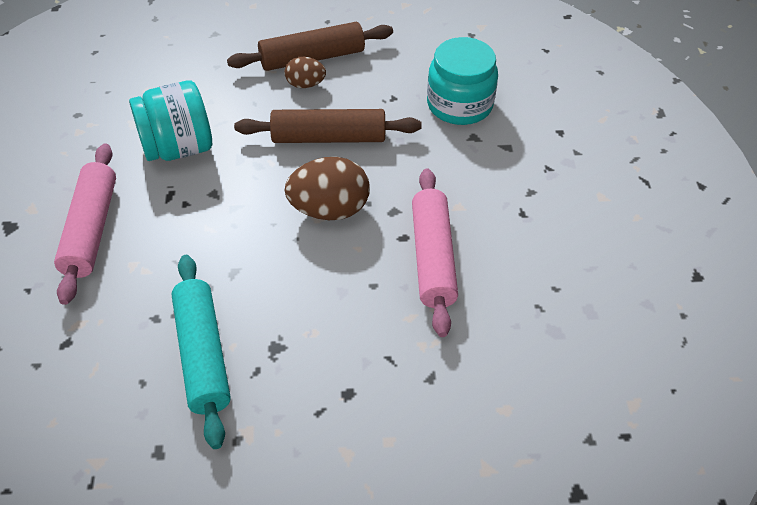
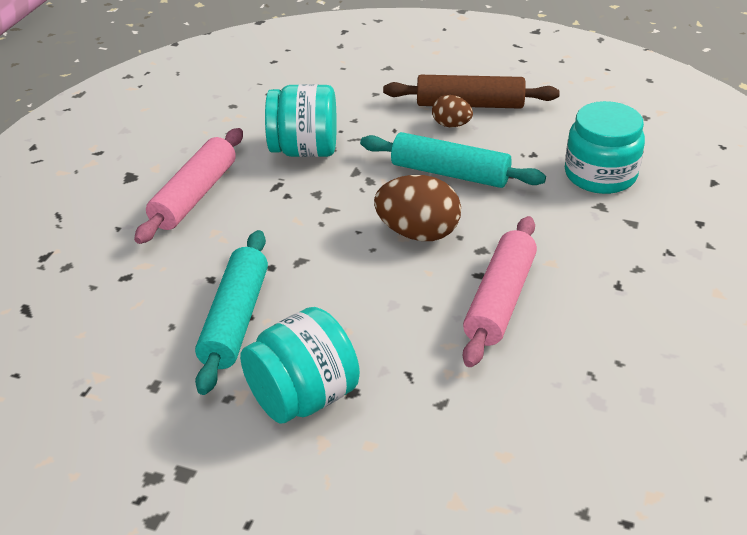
camera: 25 degrees right, 10 degrees down
brown rolling pin [234,109,422,143] -> turquoise rolling pin [360,132,546,188]
none -> turquoise jar [240,307,360,423]

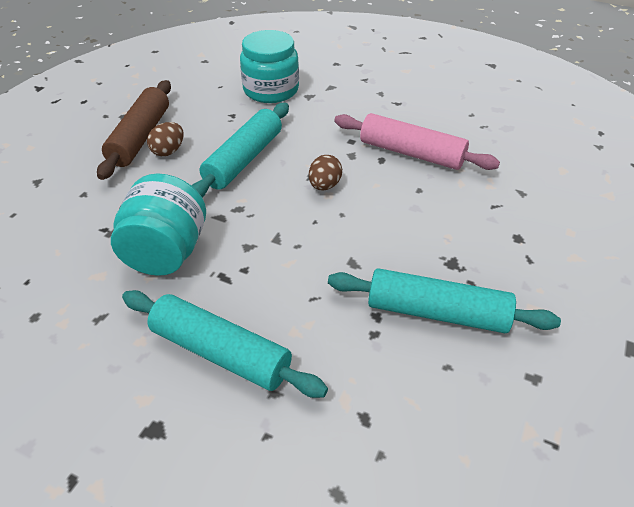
camera: 85 degrees left, 5 degrees up
pink rolling pin [134,128,243,244] -> turquoise rolling pin [122,290,328,398]
turquoise jar [240,307,360,423] -> none
brown egg [374,175,461,241] -> brown egg [309,155,342,190], size x0.57

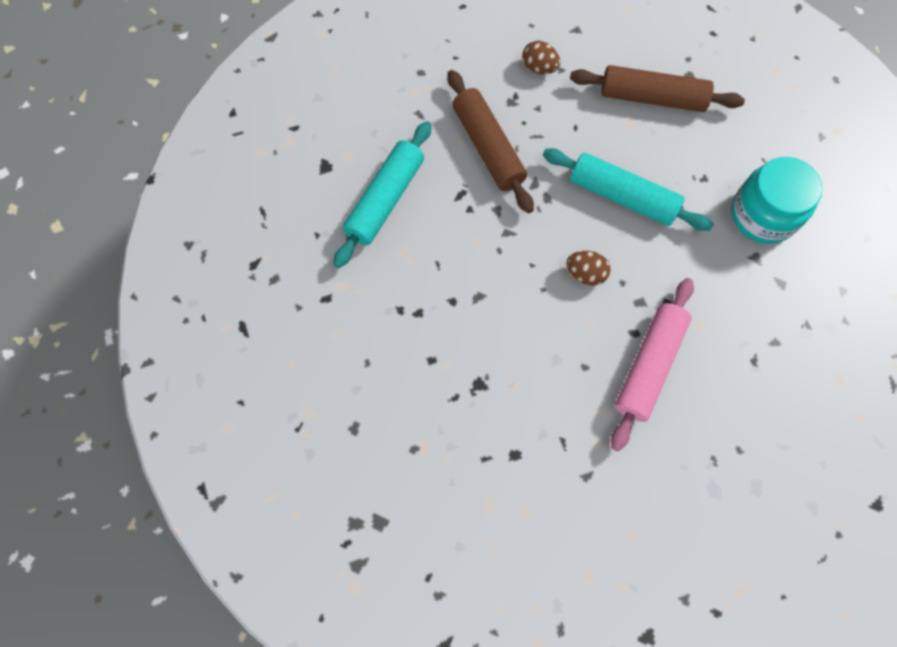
camera: 90 degrees right, 25 degrees up
turquoise jar [111,173,206,276] -> brown rolling pin [447,70,534,213]
brown egg [147,122,184,156] -> brown egg moved to [522,41,560,74]
turquoise rolling pin [328,268,561,333] -> none

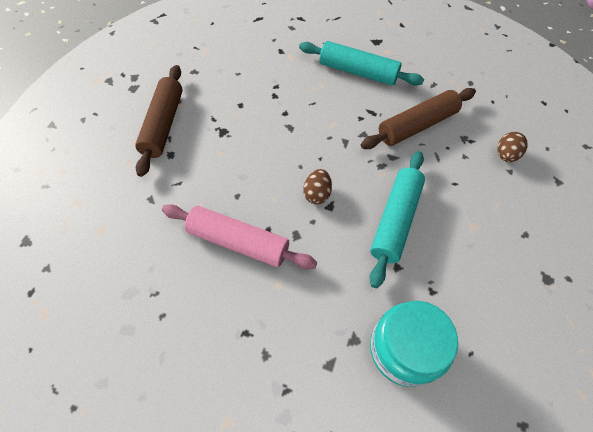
camera: 85 degrees right, 10 degrees down
brown rolling pin [570,65,745,112] -> brown rolling pin moved to [135,65,183,177]

